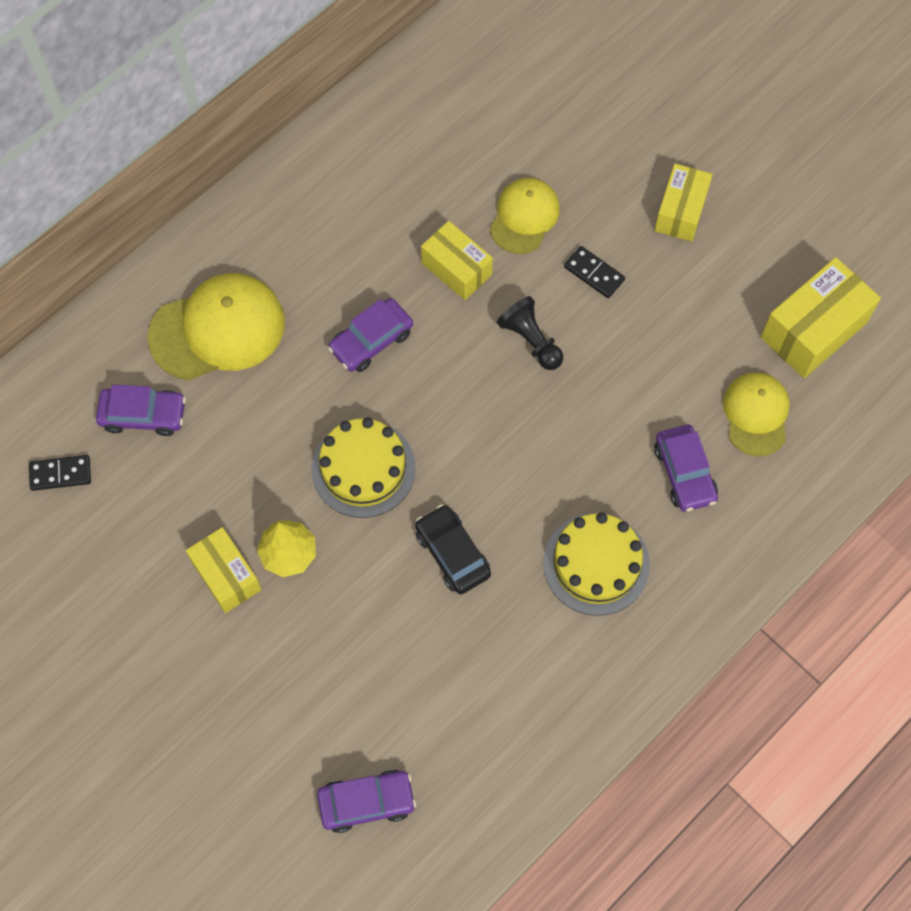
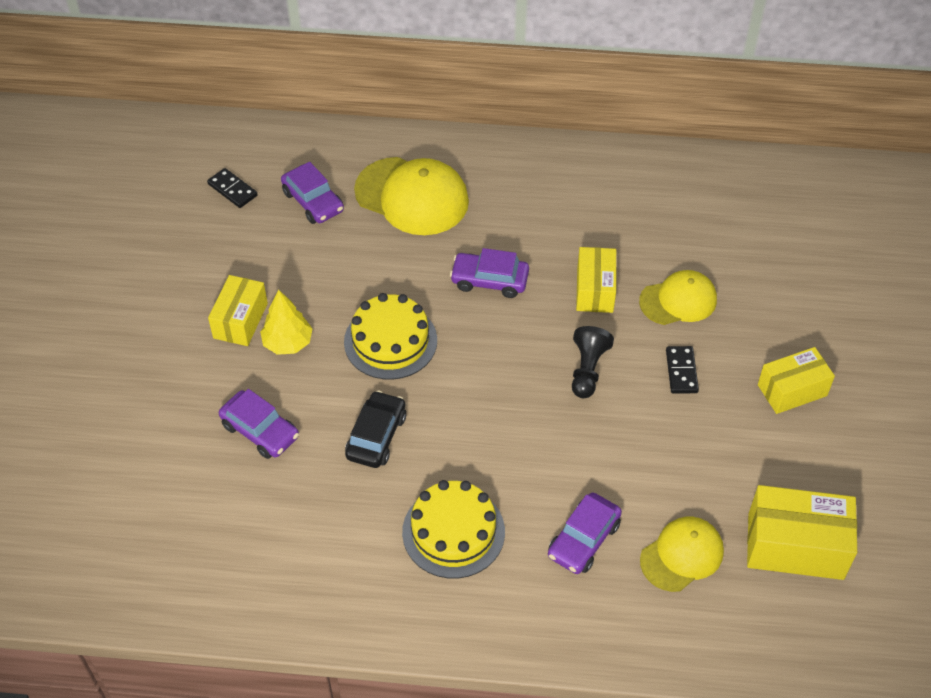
camera: 50 degrees right, 15 degrees down
purple car [317,769,416,833] -> purple car moved to [219,389,299,459]

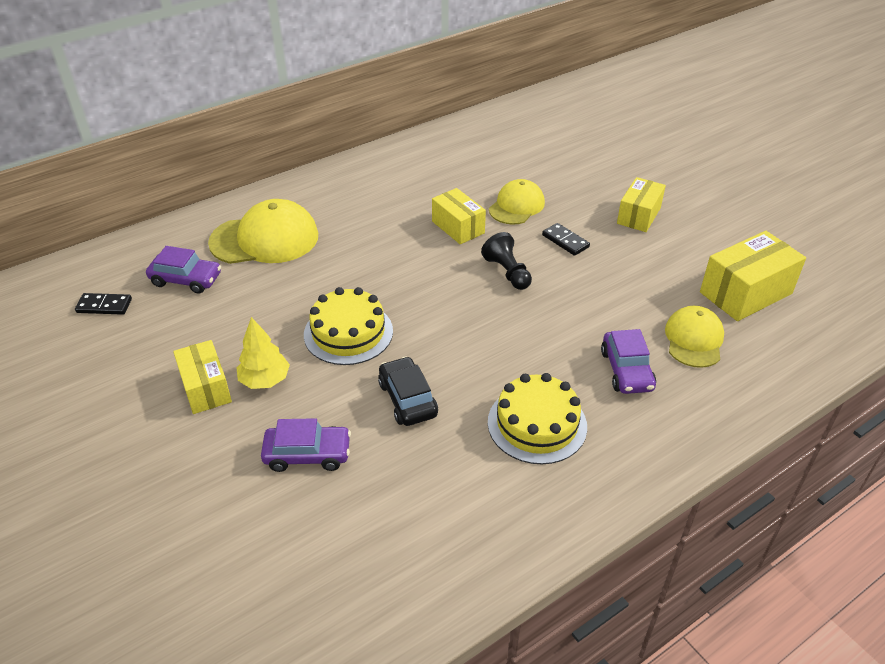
camera: 40 degrees left, 10 degrees down
purple car [450,248,529,298] -> none

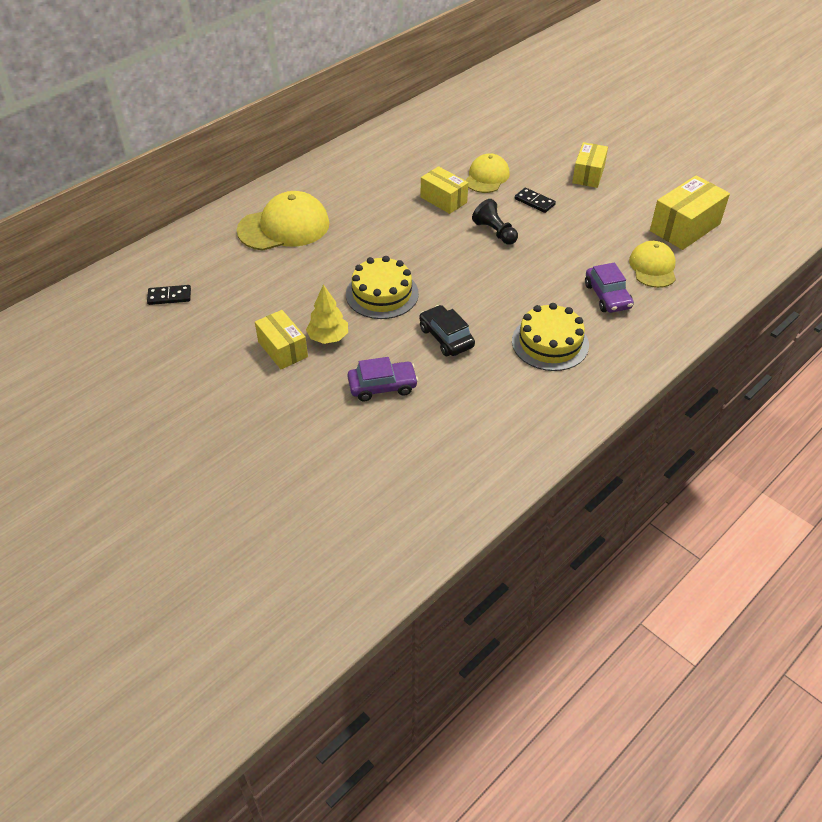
camera: 10 degrees left, 5 degrees up
purple car [146,246,221,294] -> none

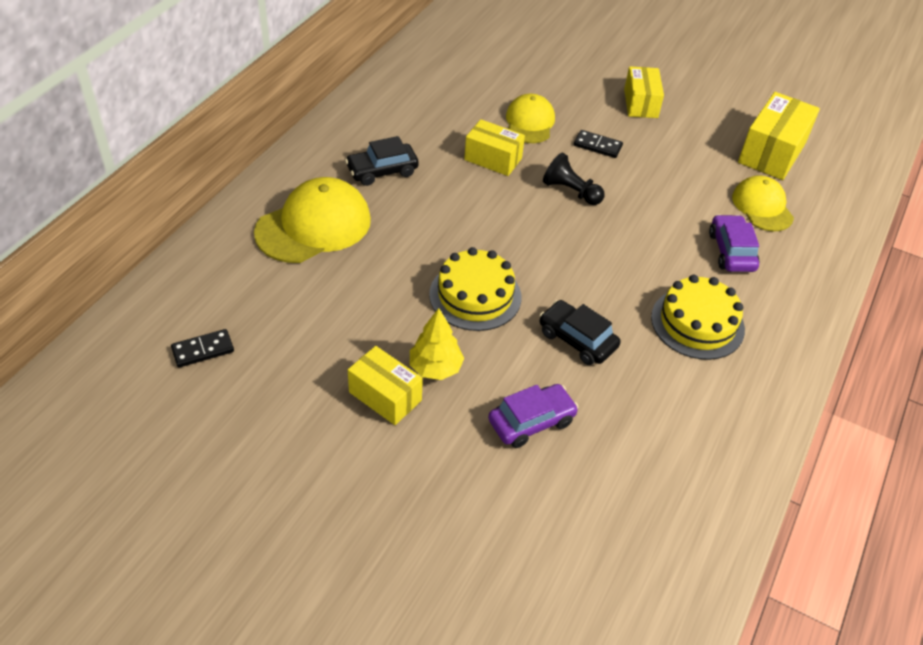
camera: 20 degrees left, 0 degrees up
purple car [585,262,634,313] -> purple car turned 150 degrees counterclockwise [709,214,759,272]
none -> black car [345,136,419,186]

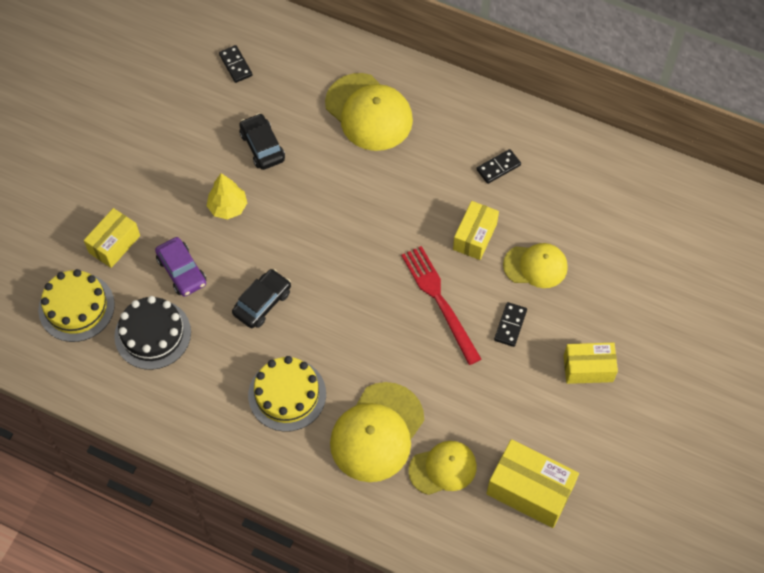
camera: 90 degrees right, 15 degrees up
black car [345,136,419,186] -> black car moved to [239,113,285,170]
yellow box [348,346,423,425] -> yellow box moved to [84,208,140,268]
yellow cake [429,247,521,331] -> yellow cake moved to [38,269,115,342]
black pawn [543,153,605,205] -> red fork [401,246,481,365]
purple car [709,214,759,272] -> yellow cap [330,382,424,482]
none -> black cake [114,296,191,370]
none -> black domino [476,149,521,184]

